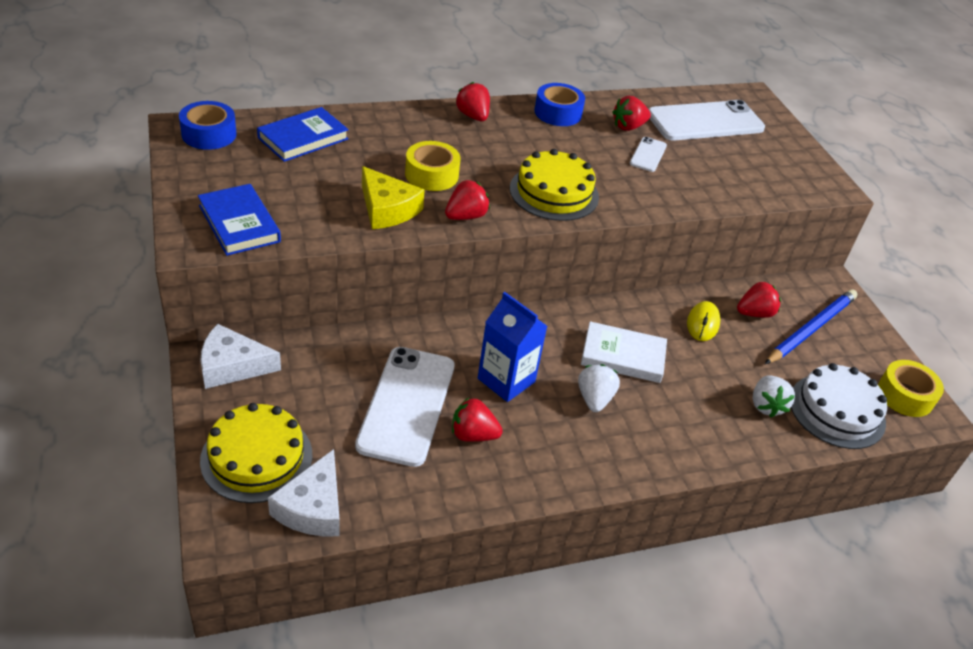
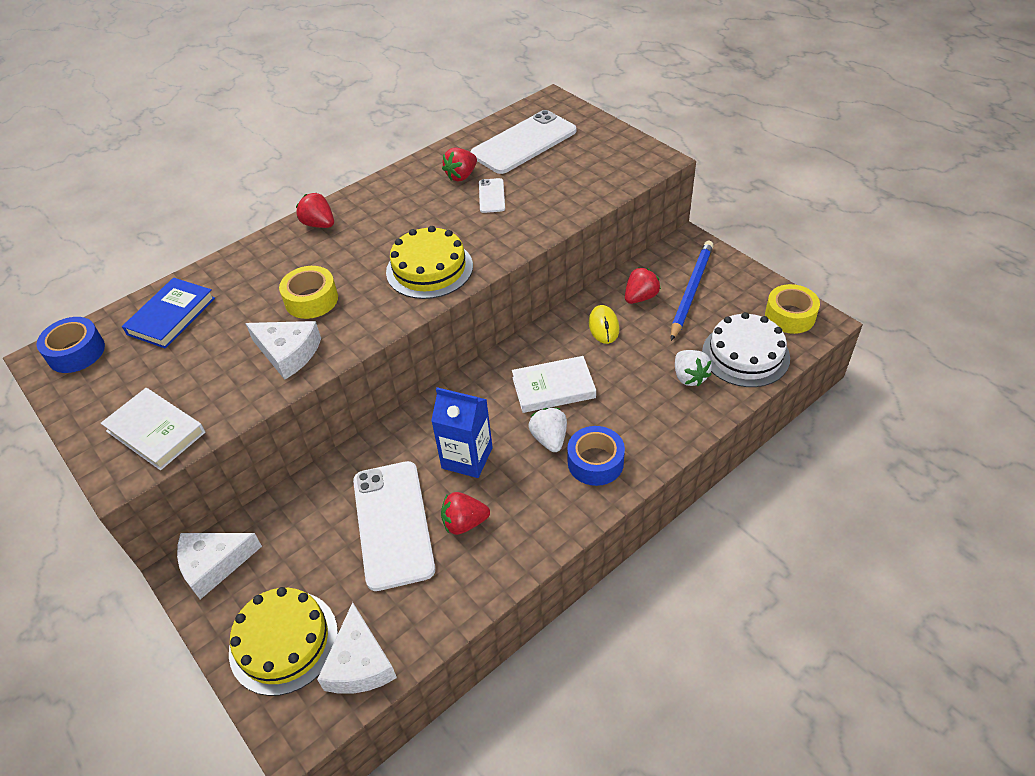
camera: 15 degrees left, 5 degrees up
blue book [198,184,281,256] -> white book [101,388,205,470]
yellow cheese [362,166,425,229] -> white cheese [245,321,321,380]
red strawberry [445,180,490,220] -> none
blue tape [534,83,585,126] -> blue tape moved to [567,426,625,486]

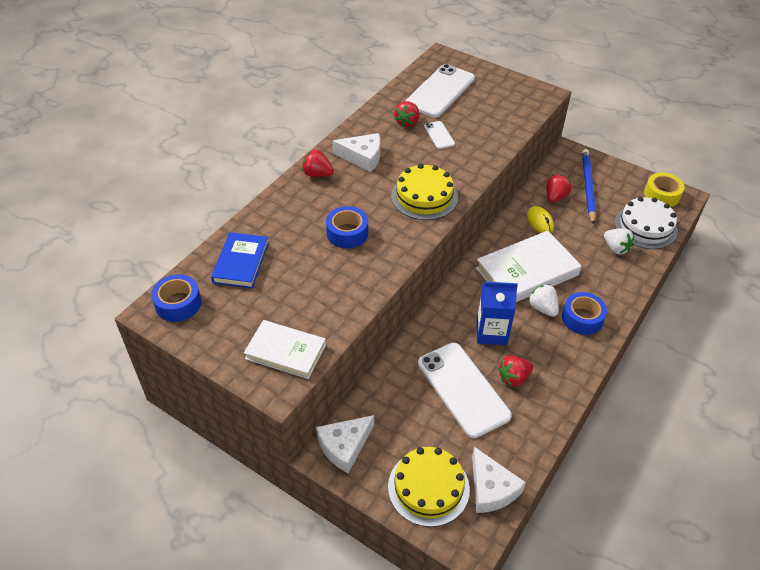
camera: 20 degrees left, 0 degrees up
white cheese [245,321,321,380] -> white cheese moved to [332,133,380,172]
yellow tape [279,266,338,319] -> blue tape [326,206,368,248]
white book [512,356,596,413] -> white book [476,231,582,302], size x1.56

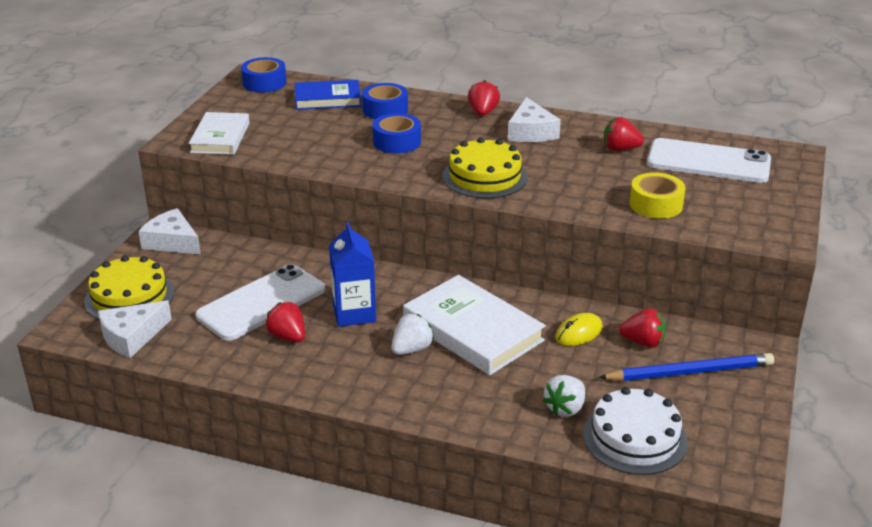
camera: 75 degrees right, 15 degrees down
white phone [424,121,455,149] -> none
blue tape [562,292,607,335] -> blue tape moved to [362,83,408,119]
yellow tape [644,173,685,207] -> yellow tape moved to [629,173,685,219]

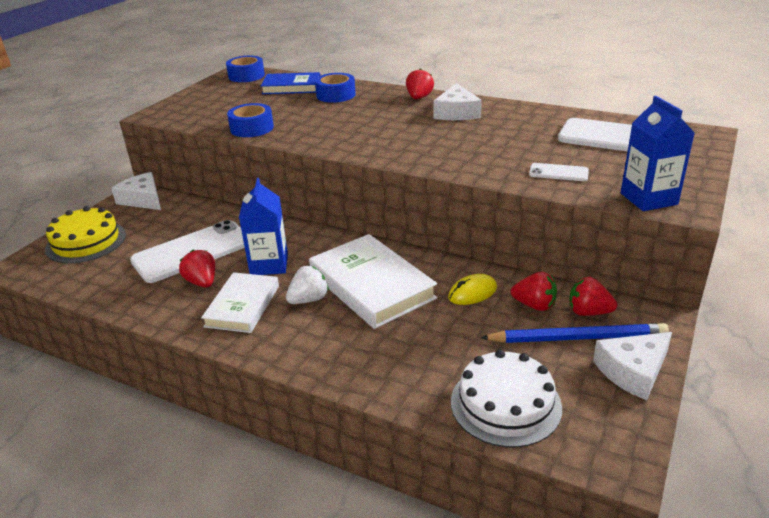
camera: 10 degrees right, 0 degrees up
white cheese [98,300,172,358] -> white cheese moved to [593,332,672,400]
white book [189,112,250,155] -> white book moved to [201,272,279,333]
blue tape [373,113,421,154] -> blue tape moved to [227,103,274,137]
yellow cake [443,137,528,198] -> none
white strawberry [543,375,585,417] -> none
red strawberry [604,117,644,151] -> red strawberry moved to [569,277,617,316]
yellow tape [629,173,685,219] -> white phone [529,163,589,181]
none -> blue carton [621,96,694,211]

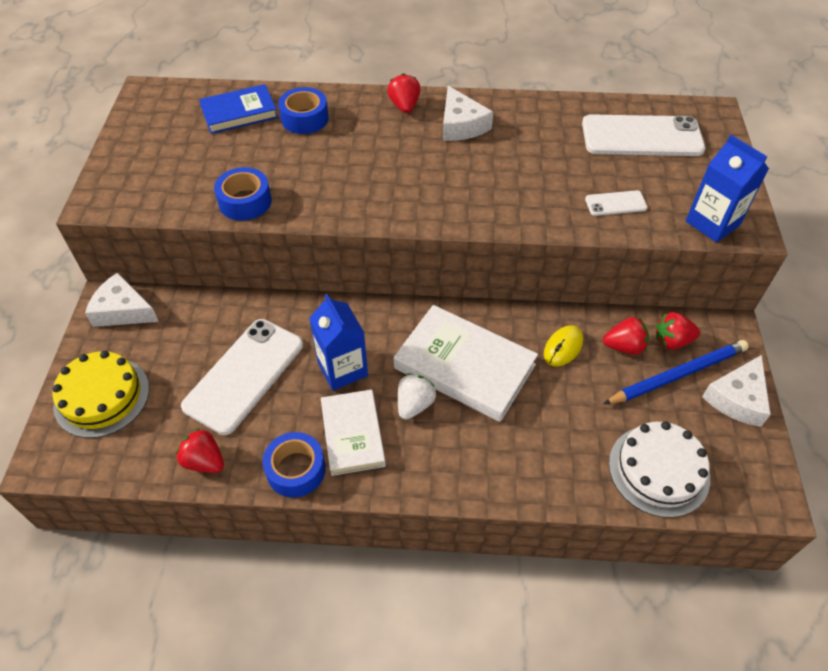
camera: 25 degrees left, 20 degrees up
red strawberry [179,249,215,288] -> red strawberry moved to [176,428,224,473]
blue tape [226,56,265,82] -> blue tape moved to [262,432,326,498]

